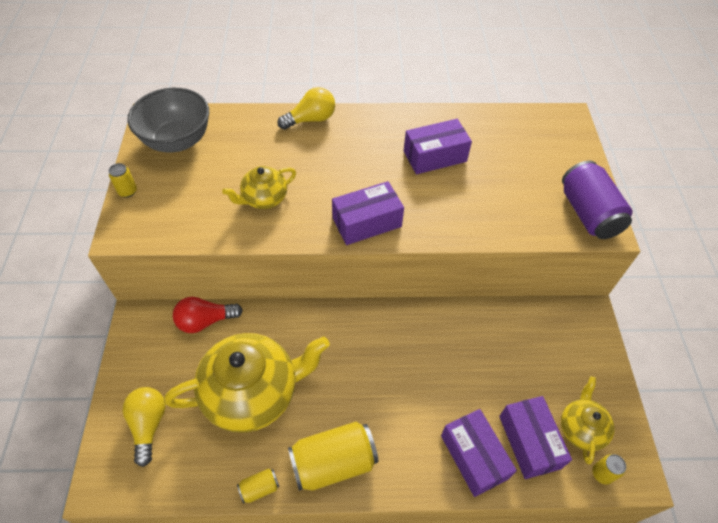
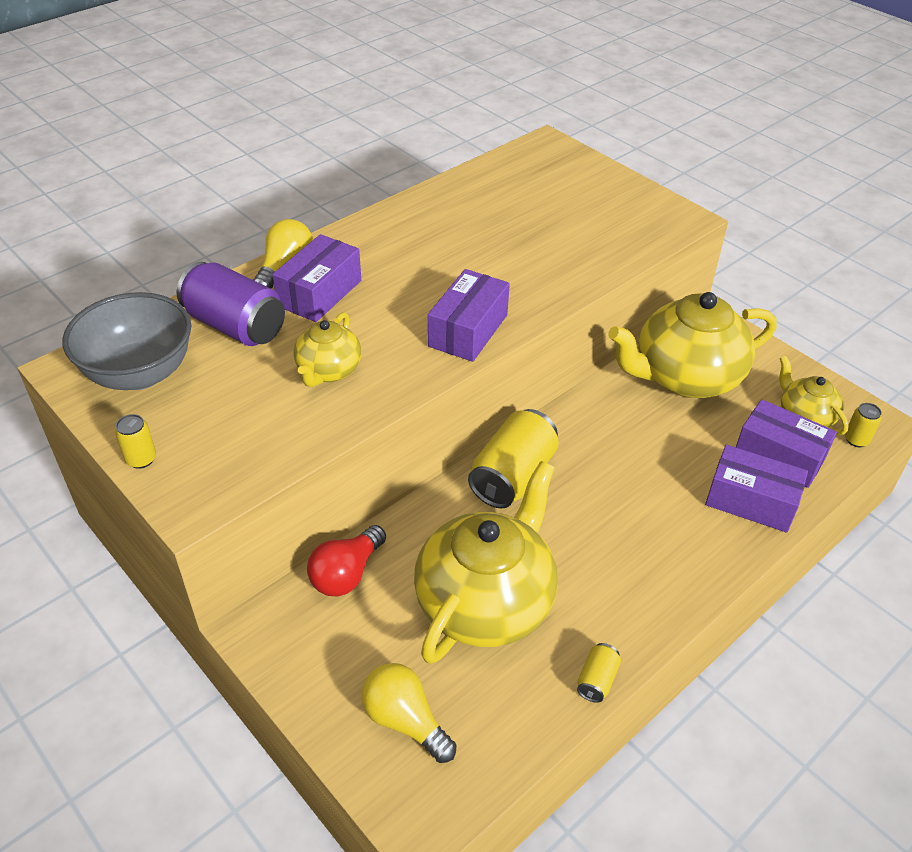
camera: 40 degrees left, 10 degrees down
yellow can [288,422,378,491] -> yellow can moved to [468,409,559,508]
purple box [404,119,472,174] -> purple box moved to [272,234,361,322]
purple can [562,161,633,239] -> purple can moved to [177,262,285,346]
none -> yellow teapot [608,292,777,398]

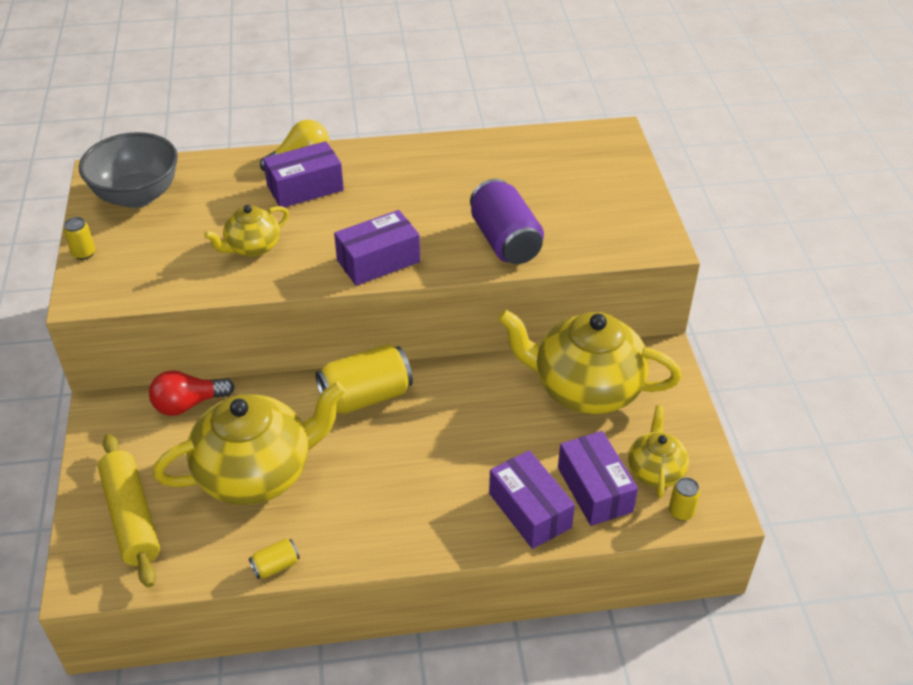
camera: 35 degrees right, 0 degrees up
purple can [177,262,285,346] -> purple can moved to [470,179,544,264]
yellow light bulb [361,663,457,763] -> yellow rolling pin [98,434,160,588]

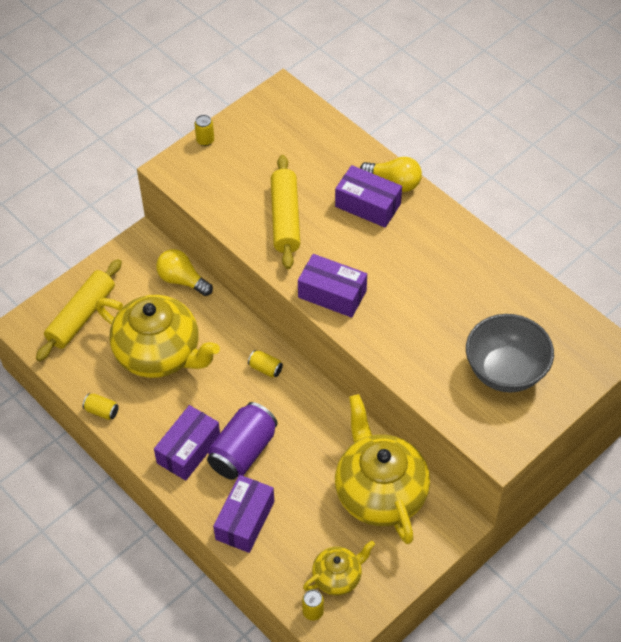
camera: 55 degrees right, 10 degrees up
grey bowl [79,132,178,208] -> grey bowl moved to [466,314,554,393]
red light bulb [149,370,235,416] -> yellow light bulb [156,249,213,296]
yellow teapot [204,205,289,257] -> yellow rolling pin [271,155,300,269]
yellow can [316,344,413,414] -> yellow can [248,350,283,378], size x0.46
purple can [470,179,544,264] -> purple can moved to [207,402,278,480]
purple box [558,431,638,526] -> purple box moved to [154,405,220,481]

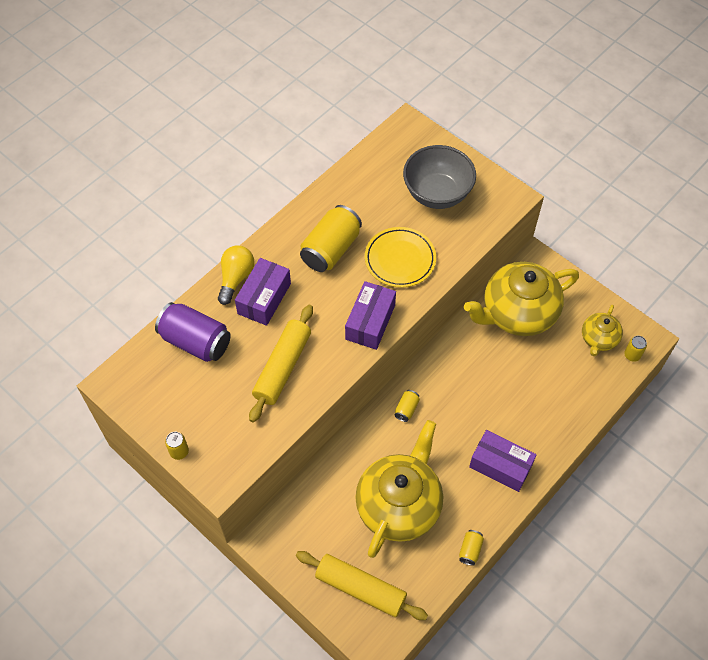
camera: 95 degrees left, 5 degrees up
yellow light bulb [156,249,213,296] -> none
purple can [207,402,278,480] -> purple can moved to [155,302,231,362]
purple box [213,475,274,553] -> none
yellow rolling pin [271,155,300,269] -> yellow rolling pin turned 60 degrees counterclockwise [249,305,313,423]
yellow teapot [303,541,375,595] -> yellow teapot turned 120 degrees counterclockwise [582,305,623,356]
none -> yellow can [300,205,362,272]
none -> yellow plate [365,227,436,288]

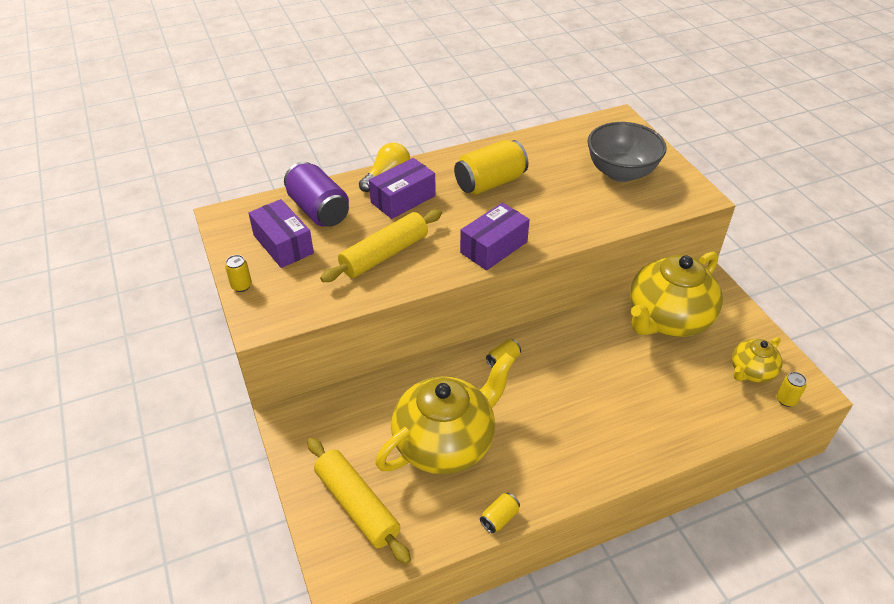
camera: 25 degrees right, 15 degrees down
yellow plate [365,227,436,288] -> none
yellow teapot [464,262,579,336] -> yellow teapot turned 45 degrees counterclockwise [630,252,723,337]
purple box [469,430,537,492] -> purple box moved to [248,199,314,268]

